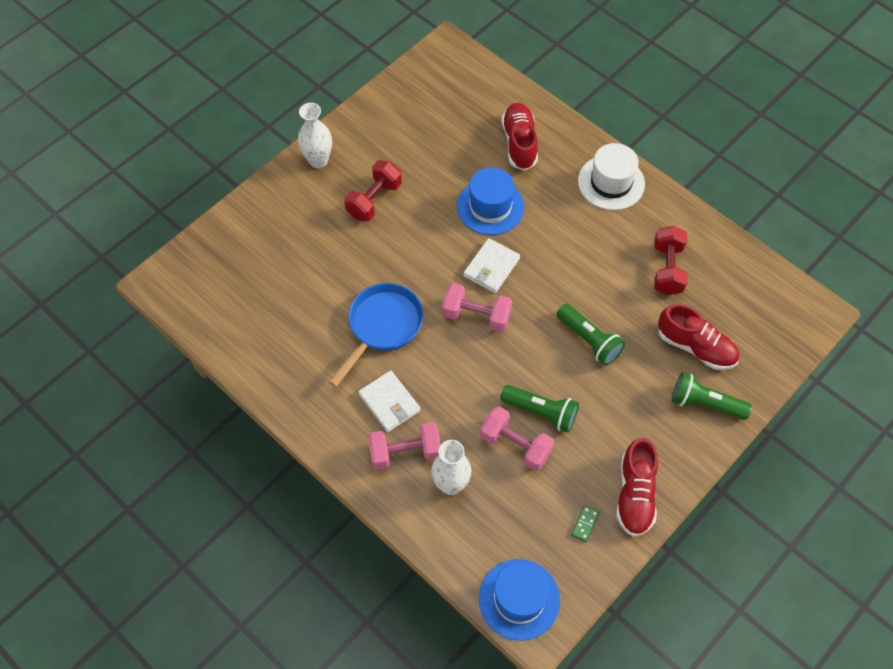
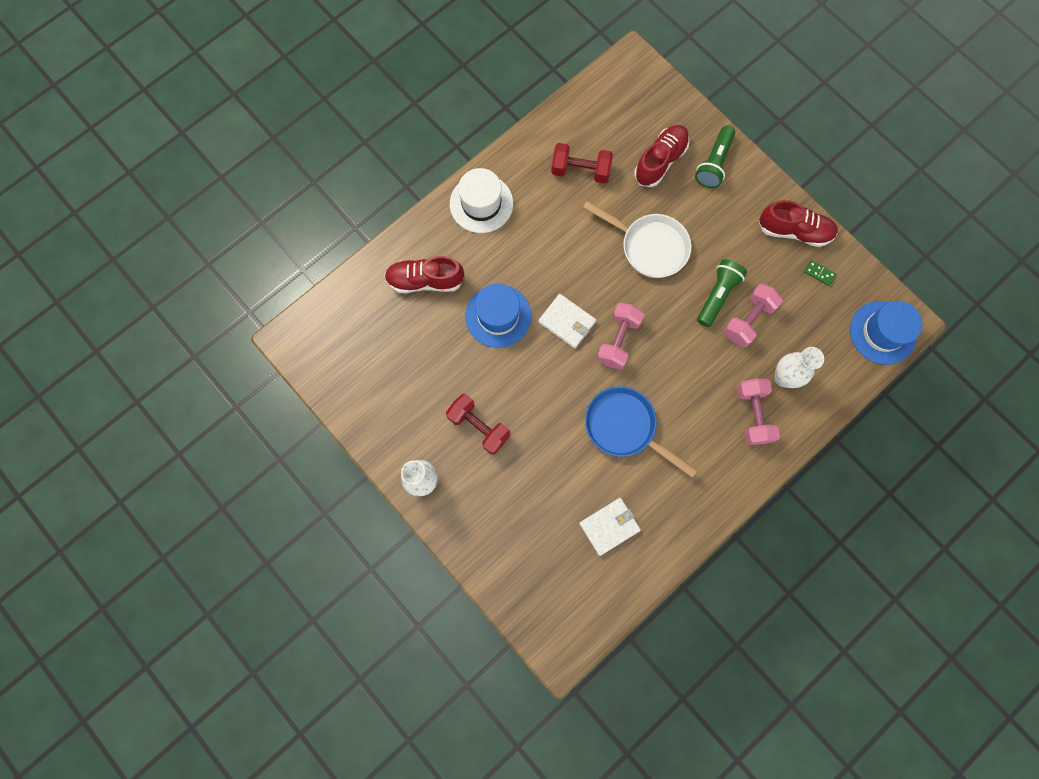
camera: 85 degrees left, 15 degrees up
white wallet [358,370,420,432] -> white wallet moved to [579,498,641,556]
green flashlight [557,304,625,366] -> white pan [583,201,691,278]

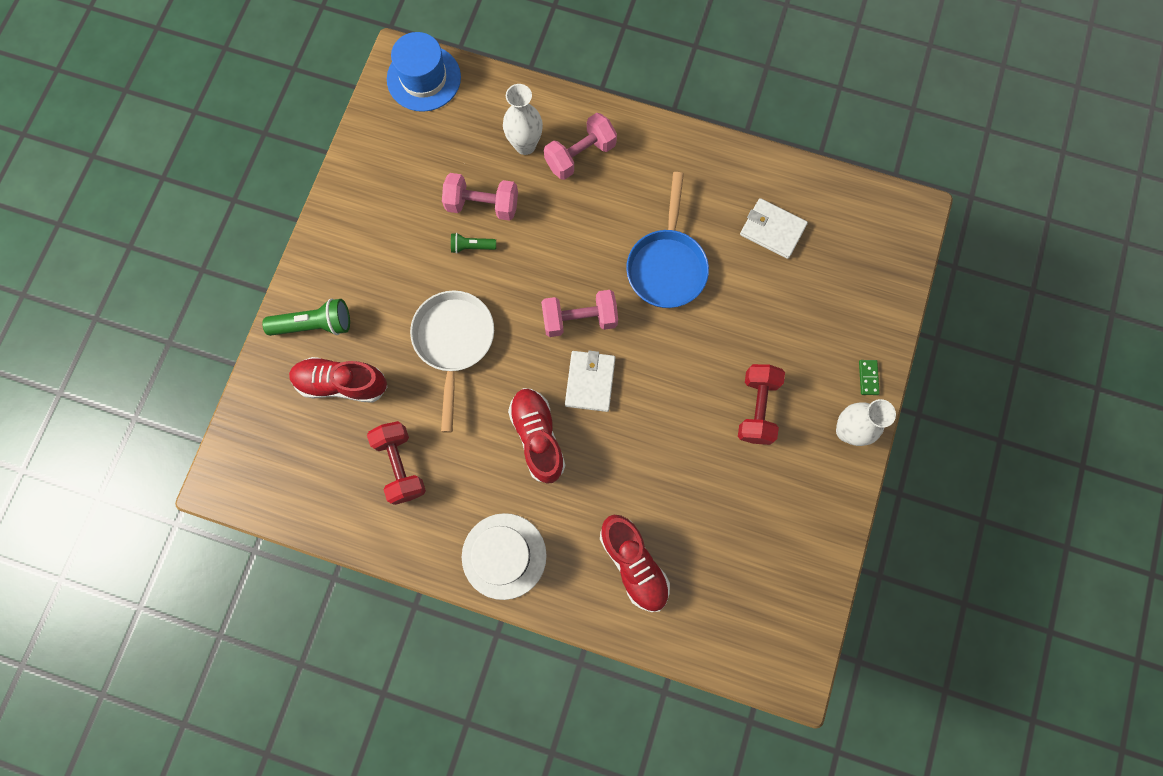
camera: 120 degrees left, 0 degrees up
blue hat [465,284,531,348] -> none
green flashlight [697,259,747,327] -> green flashlight [451,233,496,254], size x0.57
red shoe [759,200,838,247] -> red shoe moved to [508,388,565,484]
green domino [804,260,836,286] -> green domino moved to [859,360,880,395]

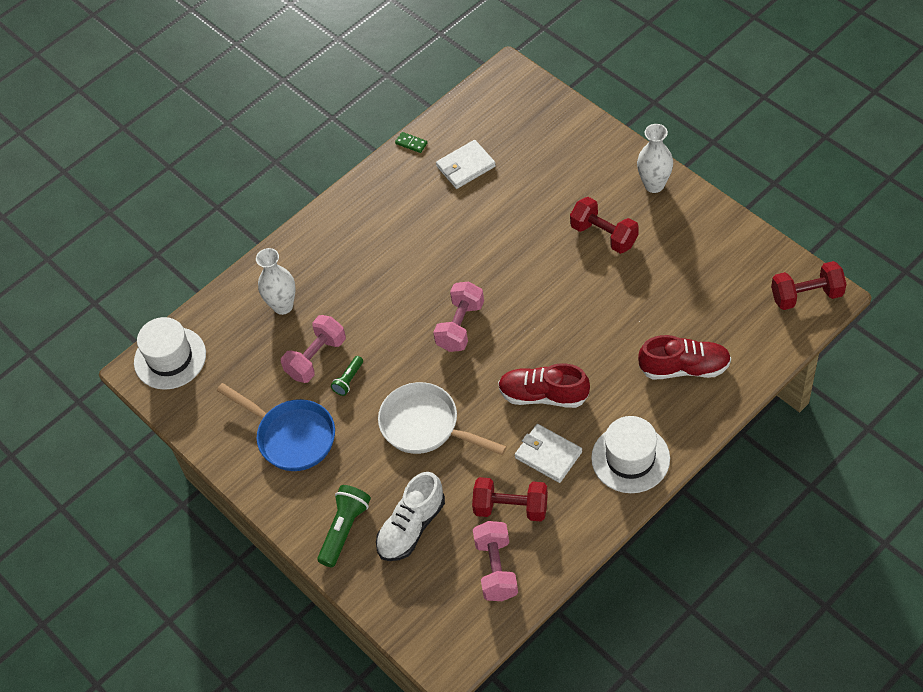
camera: 55 degrees left, 20 degrees down
red shoe [289,357,387,403] -> white shoe [376,472,445,561]
blue hat [387,32,461,112] -> white hat [134,317,206,390]
pink dumbbell [544,113,617,180] -> pink dumbbell moved to [473,521,518,601]
white wallet [565,351,615,412] -> white wallet moved to [515,424,582,483]
blue pan [626,172,709,308] -> blue pan moved to [217,383,335,471]
green domino [859,360,880,395] -> green domino moved to [395,132,428,153]
none -> red dumbbell [771,261,847,310]

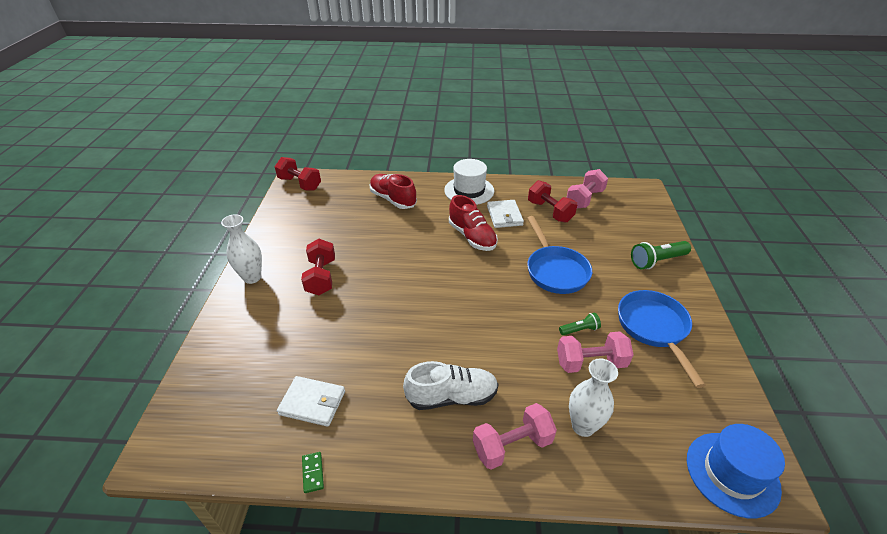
camera: 140 degrees left, 15 degrees down
white hat [134,317,206,390] -> blue hat [687,424,785,518]
white shoe [376,472,445,561] -> white shoe moved to [403,361,498,410]
white pan [378,382,507,455] -> blue pan [527,216,592,294]
pink dumbbell [433,281,484,352] -> pink dumbbell moved to [473,403,557,470]

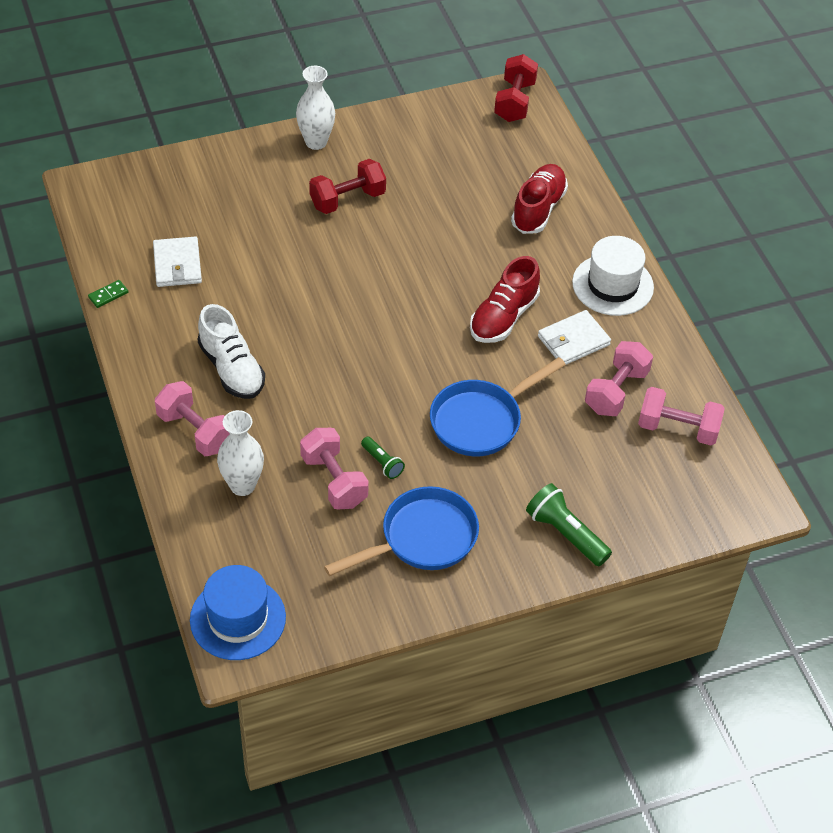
camera: 65 degrees right, 10 degrees up
red dumbbell [528,180,577,223] -> pink dumbbell [585,341,653,416]

